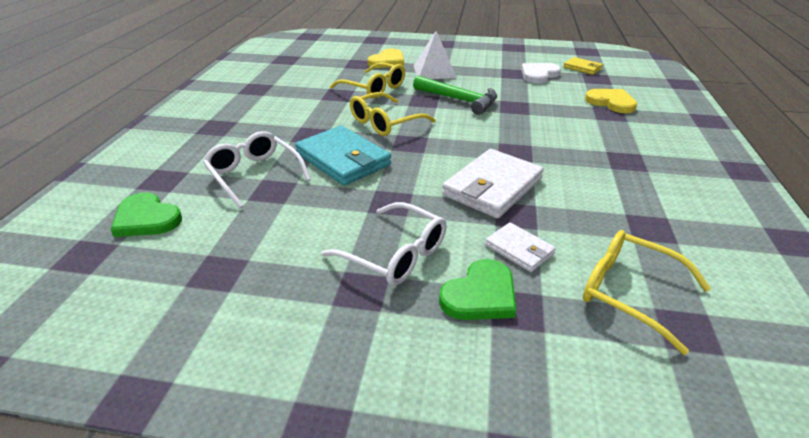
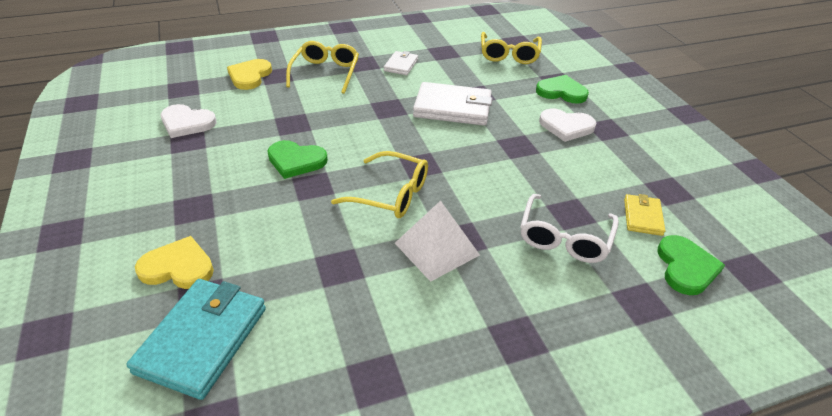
camera: 120 degrees left, 5 degrees up
turquoise wallet [295,126,391,186] -> turquoise wallet moved to [127,279,266,400]
white glasses [321,202,447,286] -> white heart [539,108,596,142]
yellow glasses [330,62,405,99] -> yellow glasses moved to [286,41,359,94]
white pyramid [413,31,457,79] -> white pyramid moved to [395,200,480,282]
green hammer [413,76,497,115] -> green heart [268,140,328,179]
white wallet [485,222,556,272] -> white wallet moved to [384,51,418,75]
yellow wallet [563,57,603,75] -> yellow wallet moved to [624,194,666,236]

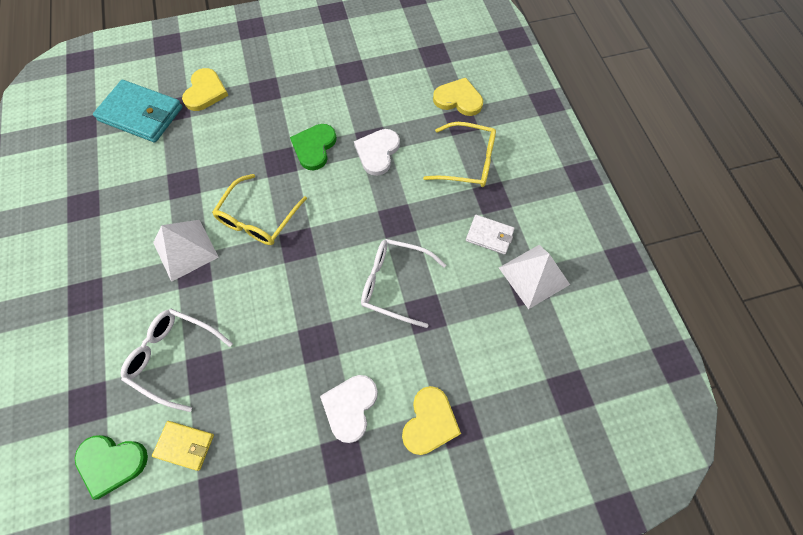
camera: 95 degrees right, 25 degrees up
white heart [161,104,216,138] -> white heart moved to [354,129,400,176]
white wallet [413,82,493,126] -> white glasses [361,239,446,328]
yellow glasses [481,32,542,64] -> none
green heart [536,75,589,104] -> yellow heart [402,386,461,455]
none -> white pyramid [499,245,570,309]

